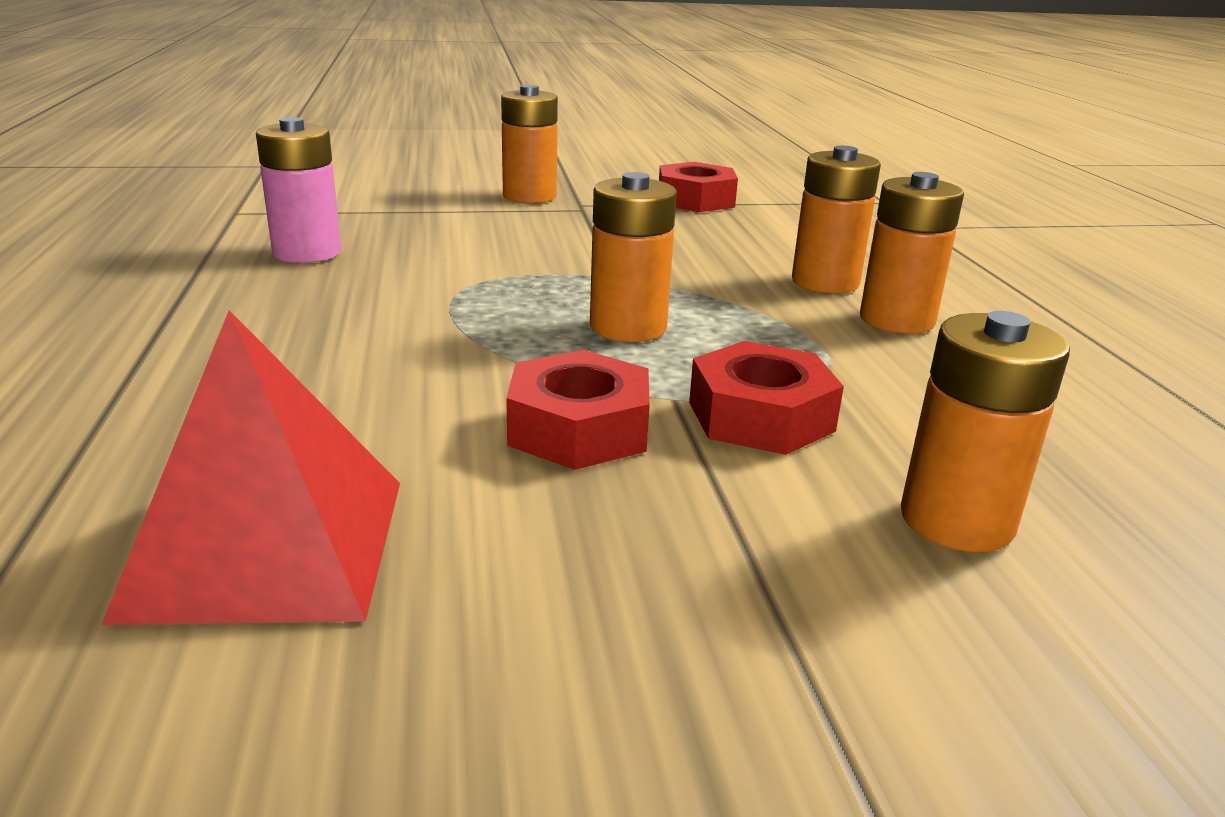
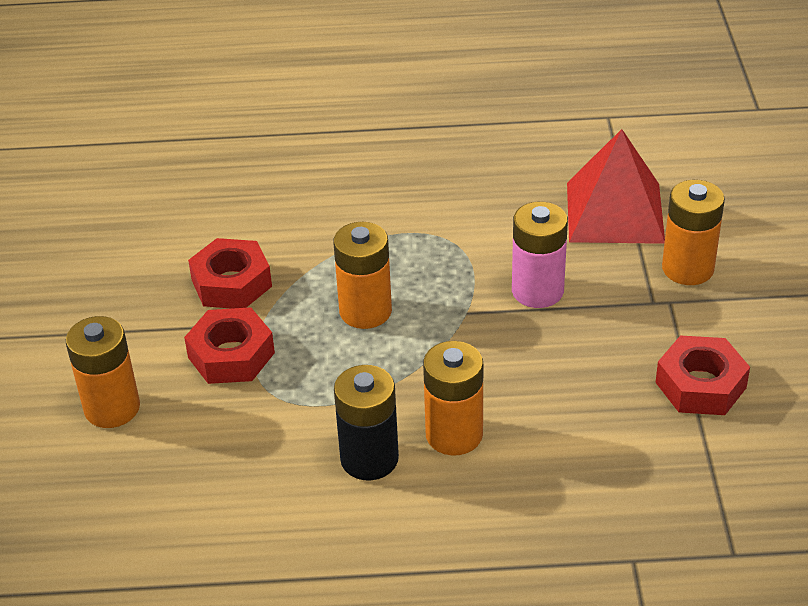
camera: 100 degrees right, 15 degrees up
red pyramid [101,310,400,625] -> red pyramid moved to [567,129,665,244]
pink battery [256,117,341,263] -> pink battery moved to [512,202,568,308]
orange battery [860,172,964,334] -> black battery [334,365,399,480]

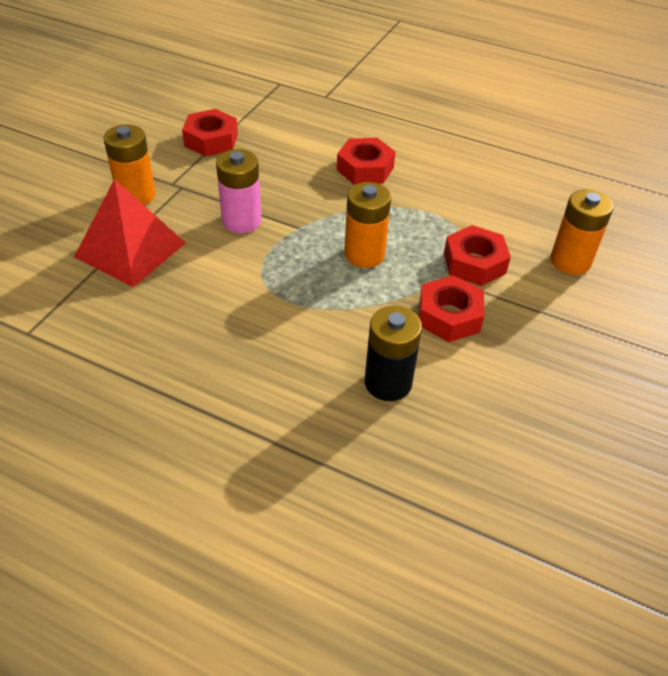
camera: 155 degrees left, 5 degrees up
black battery [334,365,399,480] -> black battery moved to [365,306,422,401]
orange battery [423,341,483,456] -> red nut [337,138,396,185]

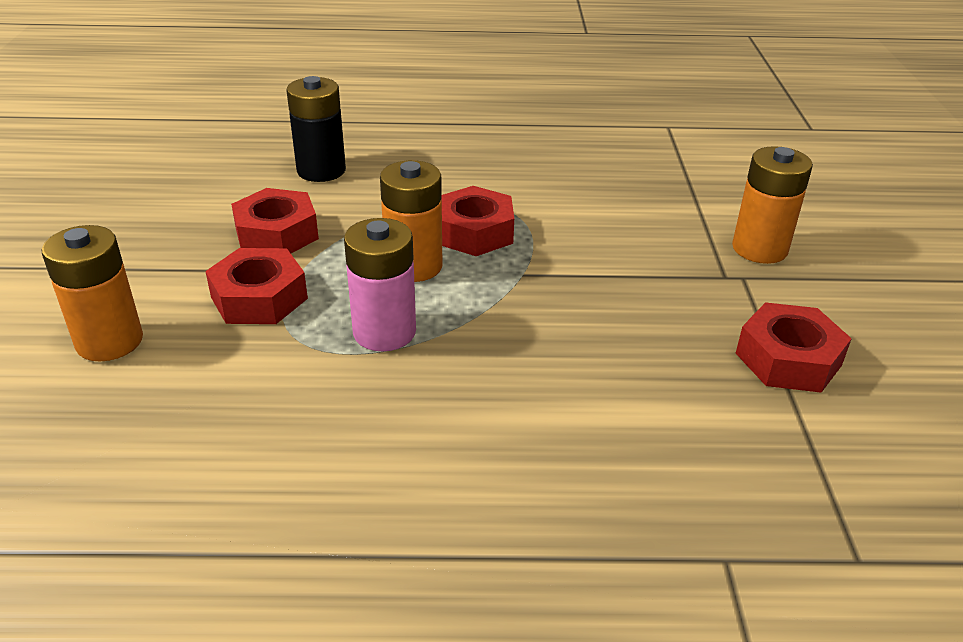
camera: 155 degrees right, 10 degrees down
red pyramid [74,179,186,288] -> none
pink battery [216,149,261,233] -> pink battery moved to [344,218,416,352]
red nut [337,138,396,185] -> red nut moved to [441,186,514,256]

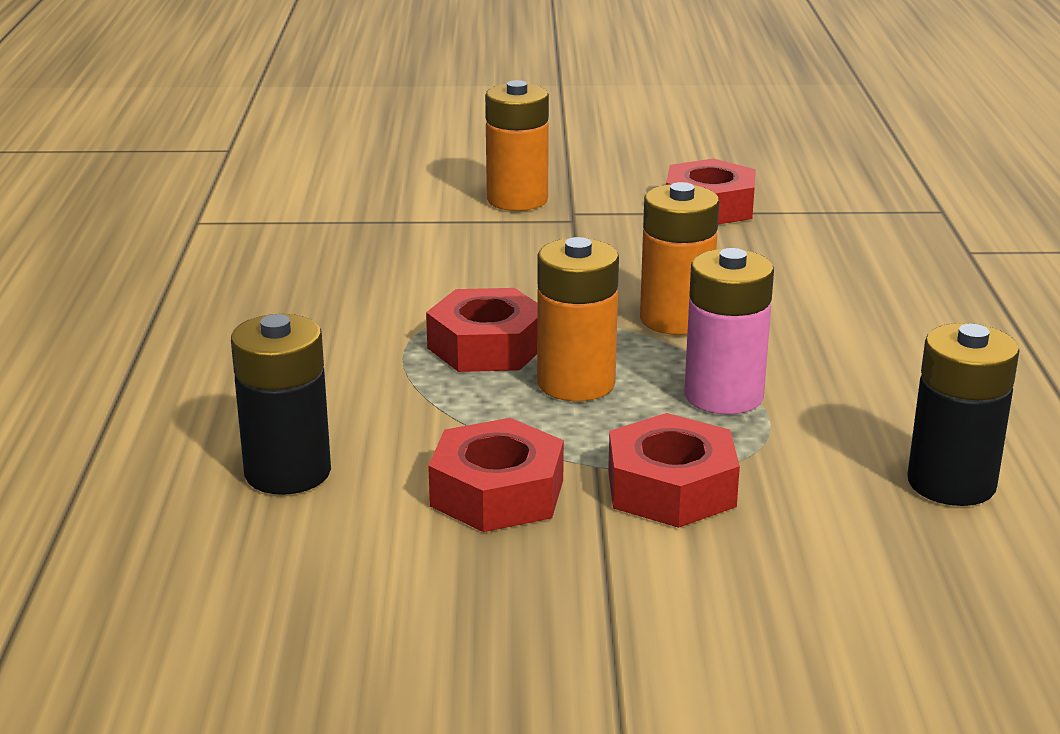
camera: 90 degrees left, 10 degrees down
orange battery [41,225,143,362] -> orange battery moved to [640,182,719,335]
none -> black battery [907,323,1020,506]

